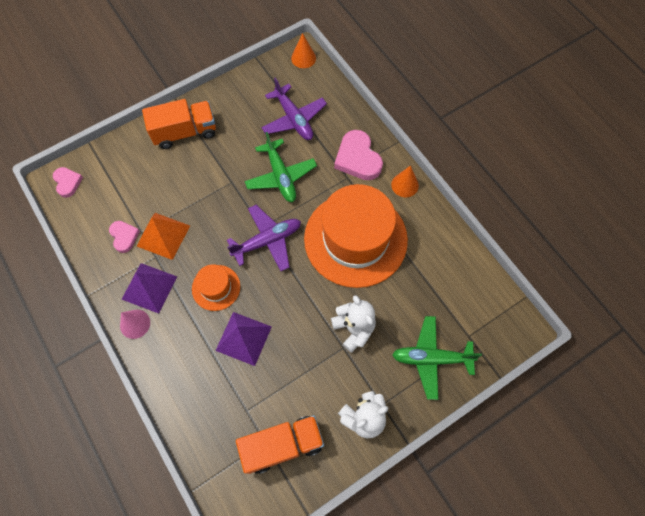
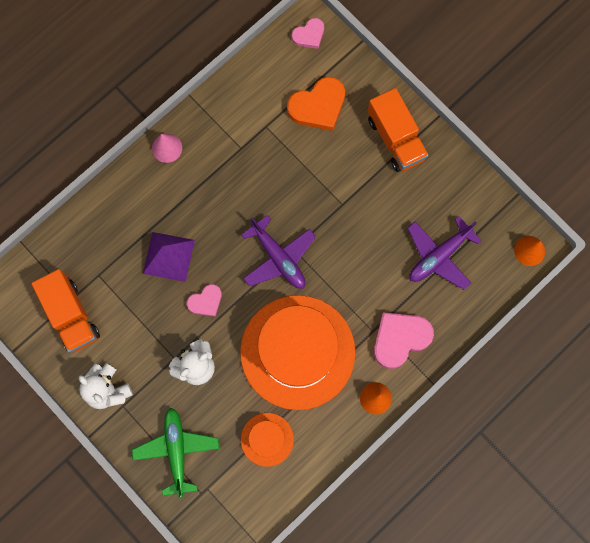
camera: 80 degrees right, 10 degrees up
pink heart [109,221,140,253] -> pink heart moved to [187,284,222,317]
purple pyramid [122,263,177,314] -> none
orange pyramid [137,213,190,260] -> none
orange hat [192,264,240,311] -> orange hat moved to [241,413,294,467]
green plane [245,132,317,202] -> none
none -> orange heart [287,77,345,131]

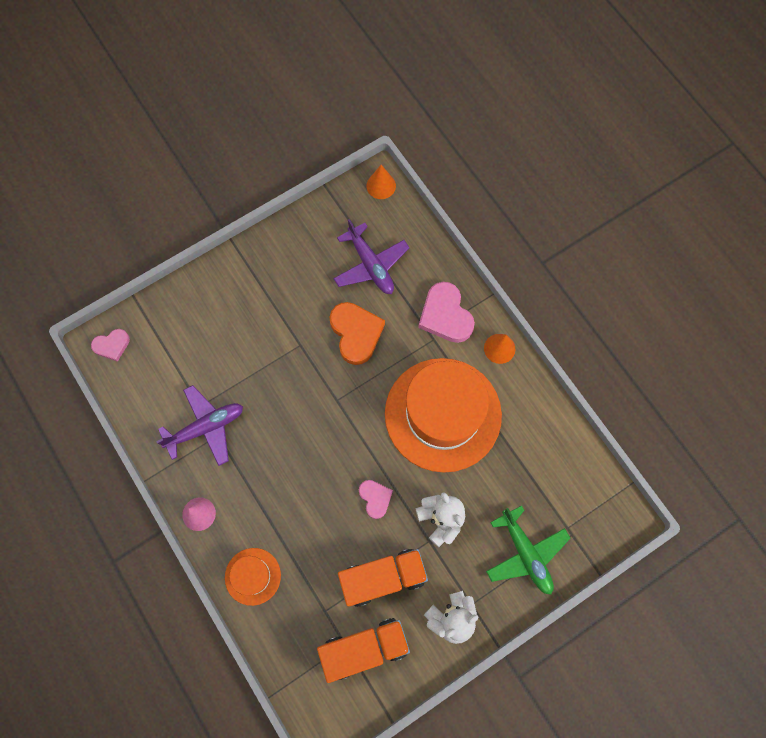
camera: 80 degrees left, 5 degrees down
green plane [132,408,220,498] -> green plane turned 120 degrees counterclockwise [486,505,571,595]
purple pyramid [143,232,195,282] -> none
purple plane [241,215,316,289] -> purple plane moved to [156,385,243,466]
orange hat [241,413,294,467] -> orange hat moved to [225,548,281,606]
orange heart [287,77,345,131] -> orange heart moved to [330,302,385,365]
pink heart [292,18,324,49] -> pink heart turned 90 degrees clockwise [91,329,130,362]
orange truck [368,88,429,172] -> orange truck moved to [338,549,428,607]

